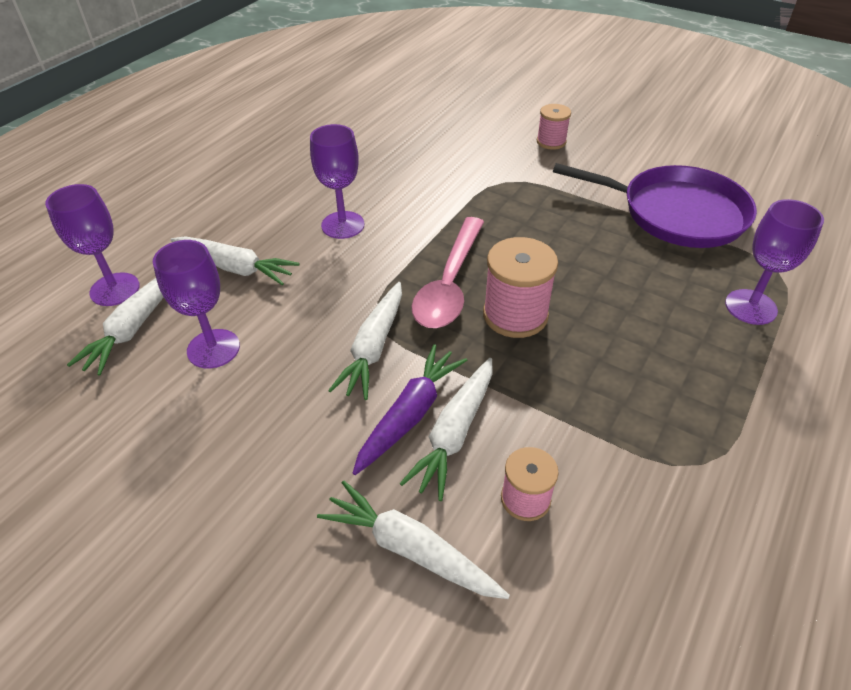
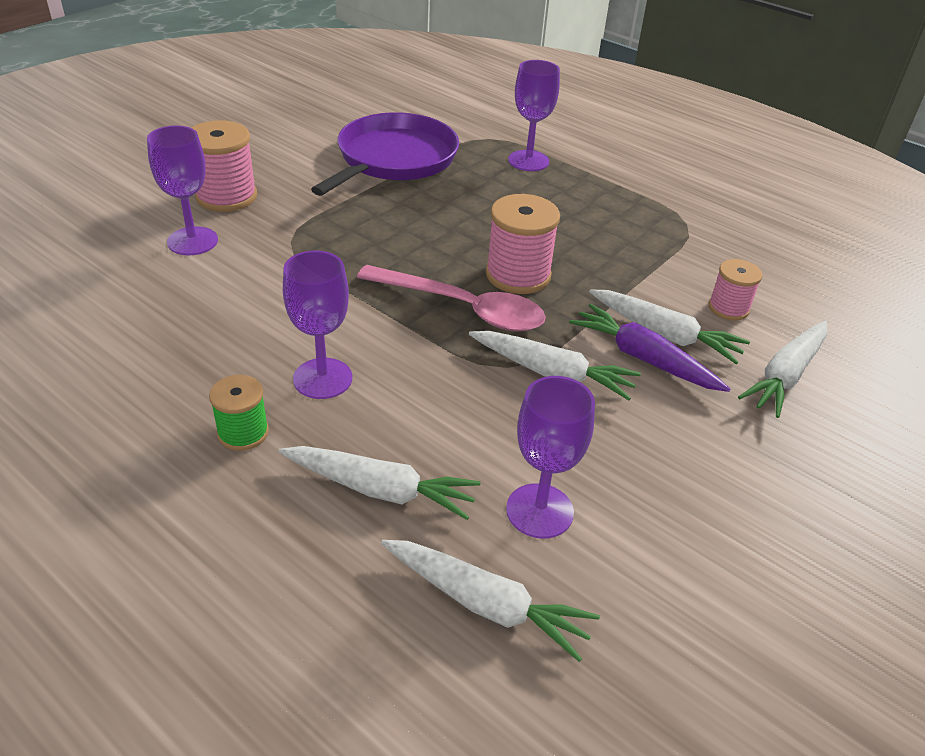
camera: 85 degrees left, 5 degrees down
purple goblet [45,184,140,306] -> purple goblet moved to [147,125,218,255]
white carrot [170,237,300,286] -> white carrot turned 75 degrees clockwise [279,446,481,520]
pink spool [537,104,571,150] -> pink spool [191,120,257,212], size x1.65
none -> green spool [209,375,269,451]

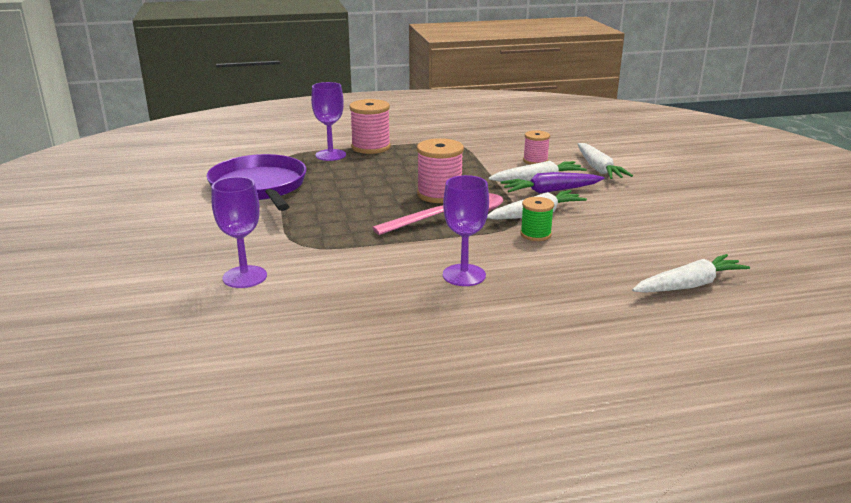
camera: 50 degrees left, 15 degrees down
pink spool [191,120,257,212] -> pink spool moved to [349,99,391,154]
green spool [209,375,269,451] -> green spool moved to [520,197,554,241]
white carrot [279,446,481,520] -> none
purple goblet [506,376,595,539] -> none

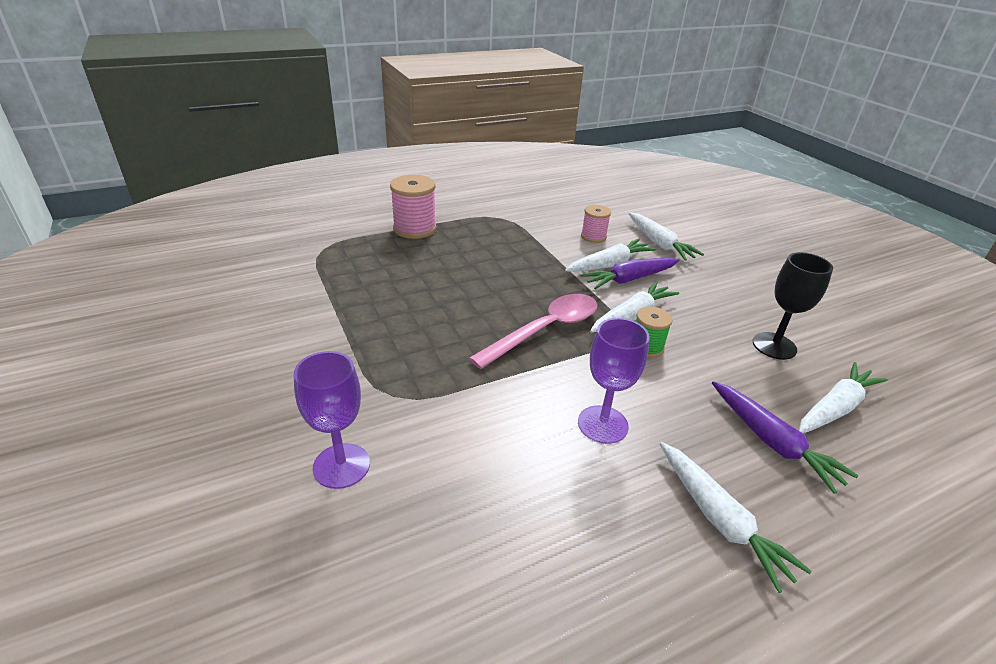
camera: 15 degrees left, 10 degrees up
purple pan [206,154,306,211] -> none
purple goblet [311,82,346,161] -> none
pink spool [417,138,464,203] -> none
none -> white carrot [660,442,812,593]
none -> purple carrot [712,381,858,494]
none -> black goblet [753,252,833,360]

